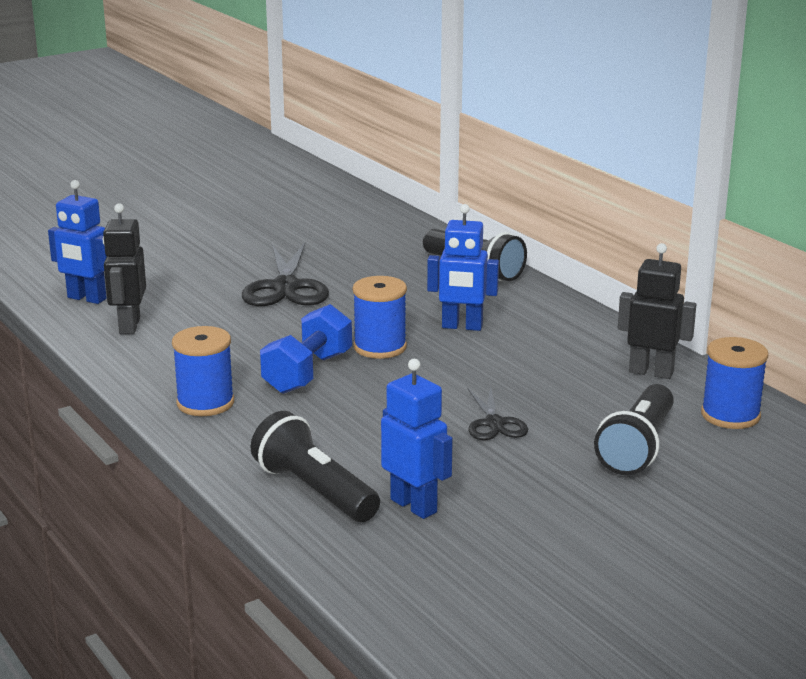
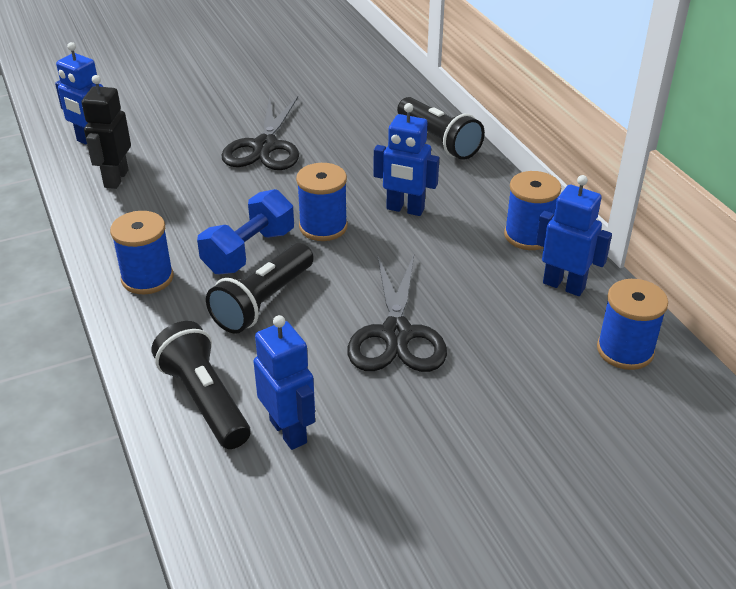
camera: 10 degrees right, 15 degrees up
black scissors [468,386,528,440] -> black scissors [347,255,447,372], size x1.75
black flashlight [594,384,674,475] -> black flashlight moved to [206,243,313,334]
black robot [618,243,696,379] -> blue robot [536,175,612,296]
none -> blue spool [504,171,561,250]

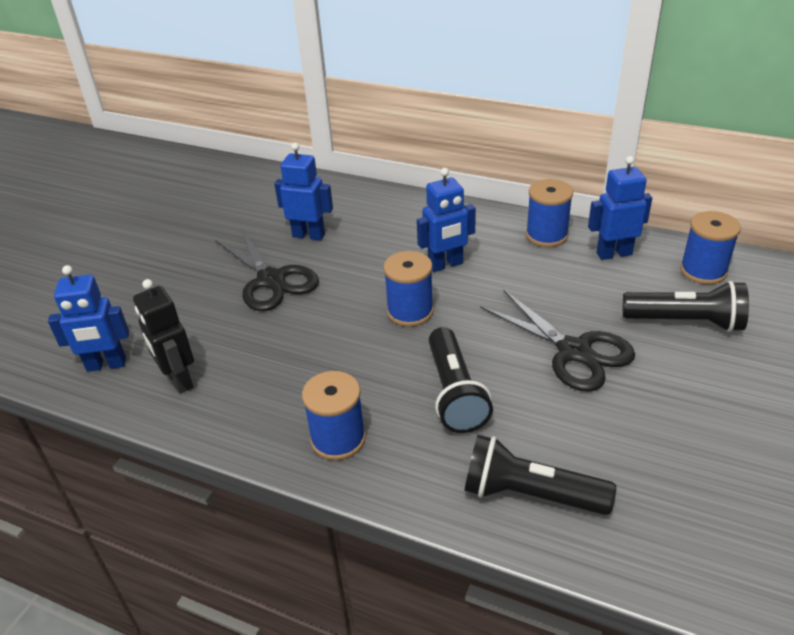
camera: 40 degrees left, 0 degrees up
blue dumbbell [197,189,294,274] -> none
blue robot [253,315,315,450] -> blue robot moved to [274,143,333,241]
black flashlight [397,97,485,160] -> black flashlight moved to [623,281,749,332]

